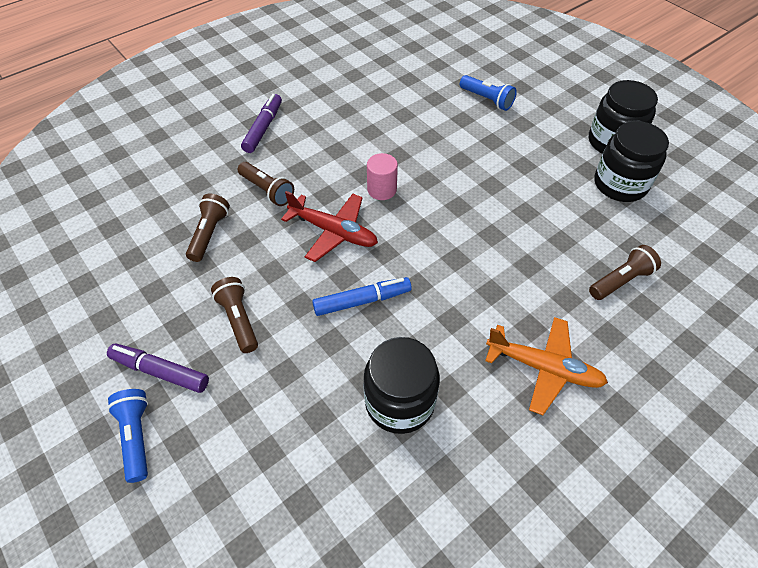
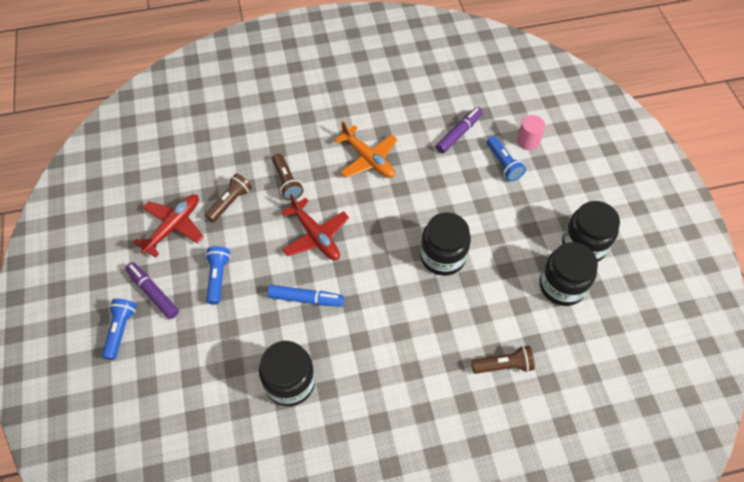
camera: 25 degrees right, 5 degrees up
brown flashlight [211,277,258,353] -> blue flashlight [205,246,230,305]
purple marker [241,94,282,153] -> purple marker moved to [436,107,483,154]
pink cylinder [367,153,398,200] -> pink cylinder moved to [517,115,545,150]
orange plane [485,317,608,415] -> orange plane moved to [334,121,398,178]
none -> red plane [133,194,204,258]
none -> black jar [420,212,471,276]

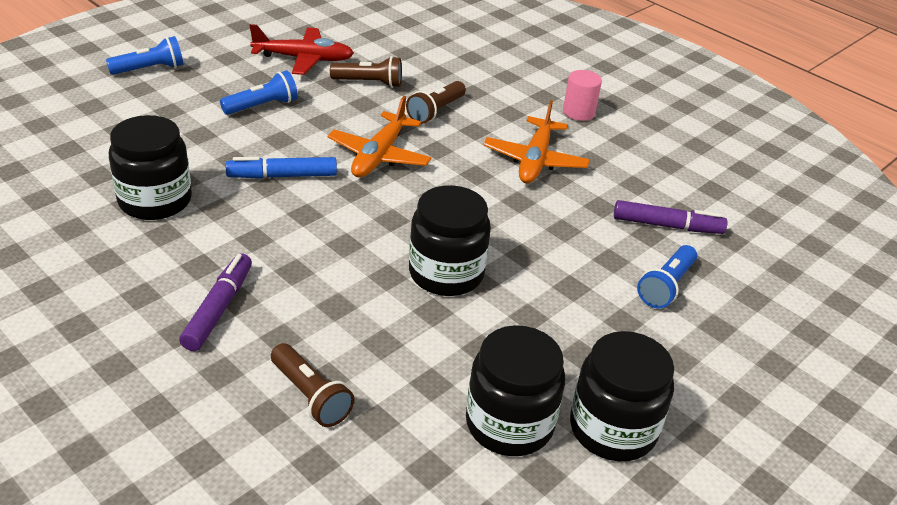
camera: 55 degrees right, 20 degrees down
purple marker [125,262,179,319] -> purple marker moved to [179,253,252,351]
blue marker [267,285,344,307] -> blue marker turned 105 degrees clockwise [226,157,337,179]
red plane [281,194,349,260] -> orange plane [327,96,431,178]
pink cylinder [517,115,545,150] -> pink cylinder moved to [563,70,602,121]

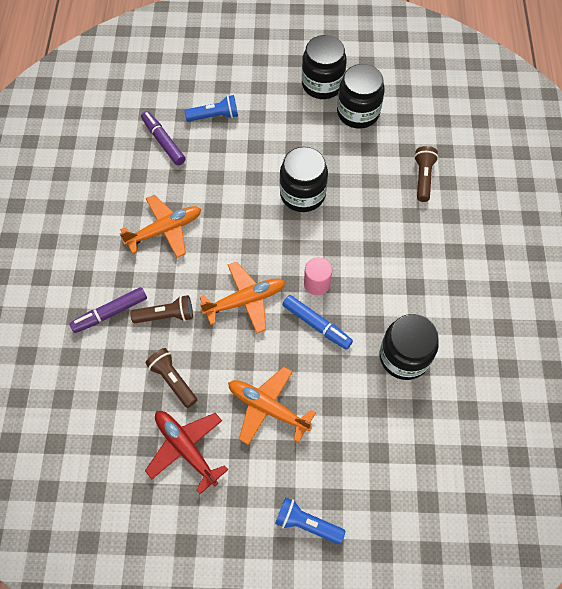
camera: 130 degrees left, 25 degrees up
purple marker [179,253,252,351] -> purple marker moved to [70,287,147,333]
blue flashlight [220,70,298,115] -> orange plane [228,367,316,445]
pink cylinder [563,70,602,121] -> pink cylinder moved to [304,257,332,295]

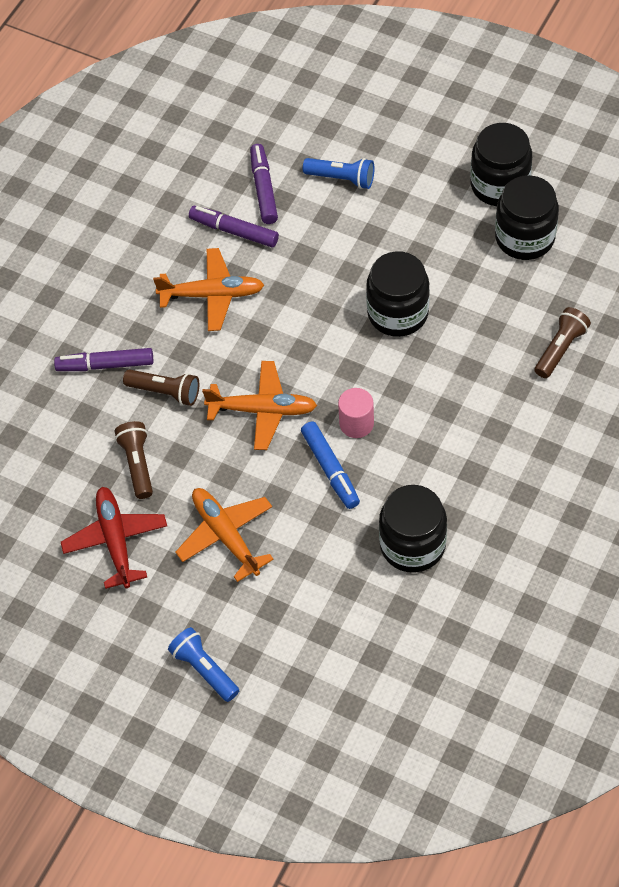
camera: 30 degrees right, 5 degrees down
none -> purple marker [189,206,279,248]

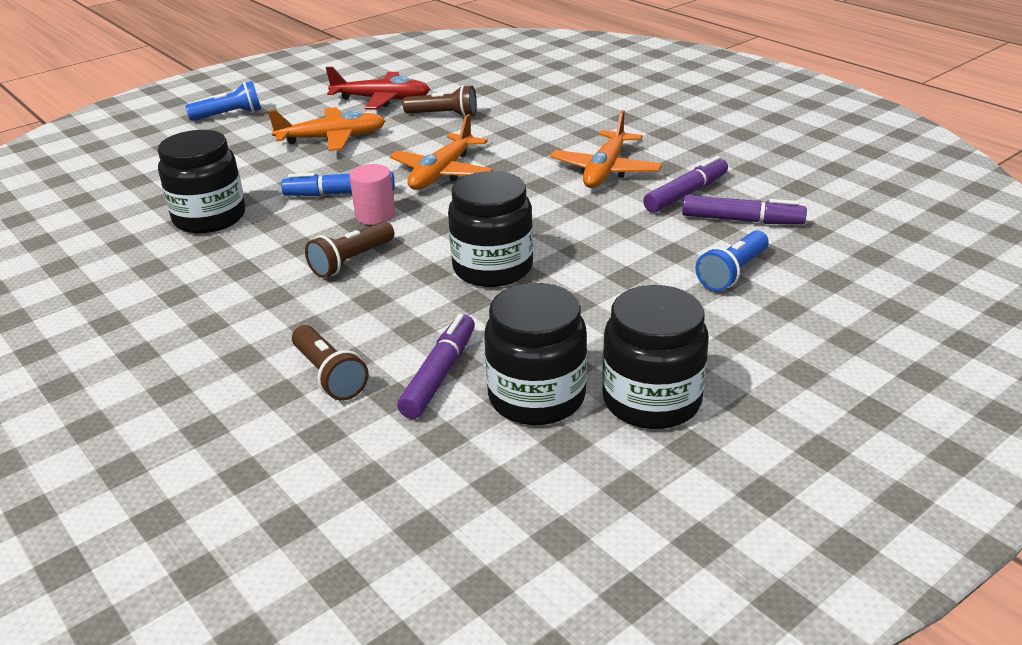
camera: 110 degrees right, 25 degrees down
purple marker [54,348,153,371] -> purple marker moved to [397,314,475,419]
brown flashlight [123,369,199,406] -> brown flashlight moved to [305,221,394,278]

